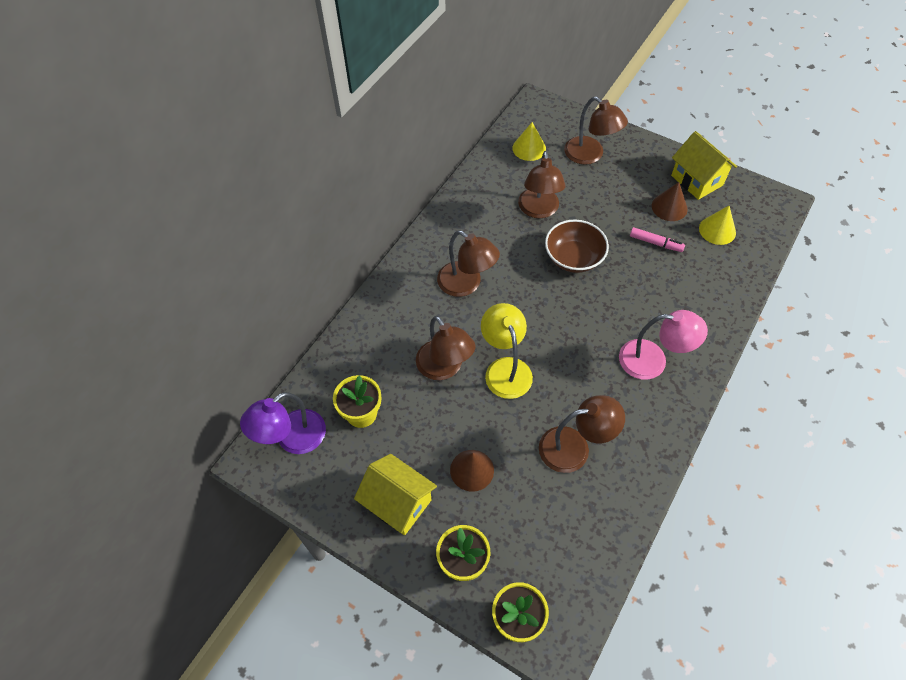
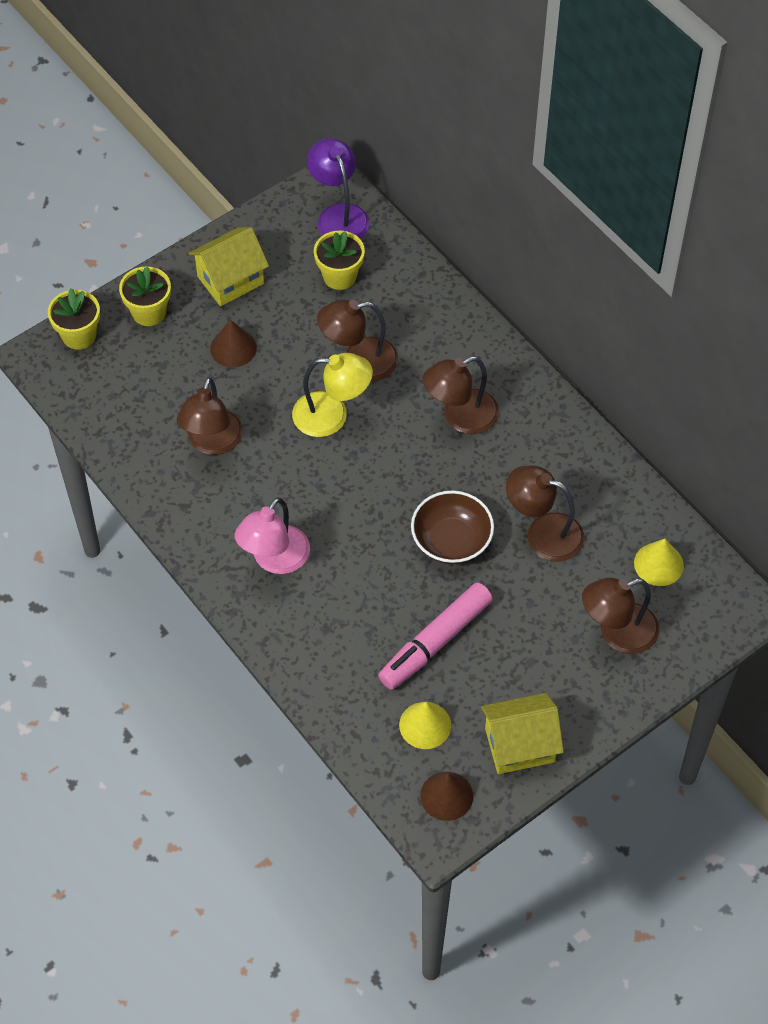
camera: 110 degrees right, 0 degrees up
pink marker [630,227,685,252] -> pink marker [378,582,493,690], size x1.91
brown cone [652,182,688,221] -> brown cone moved to [420,772,473,821]

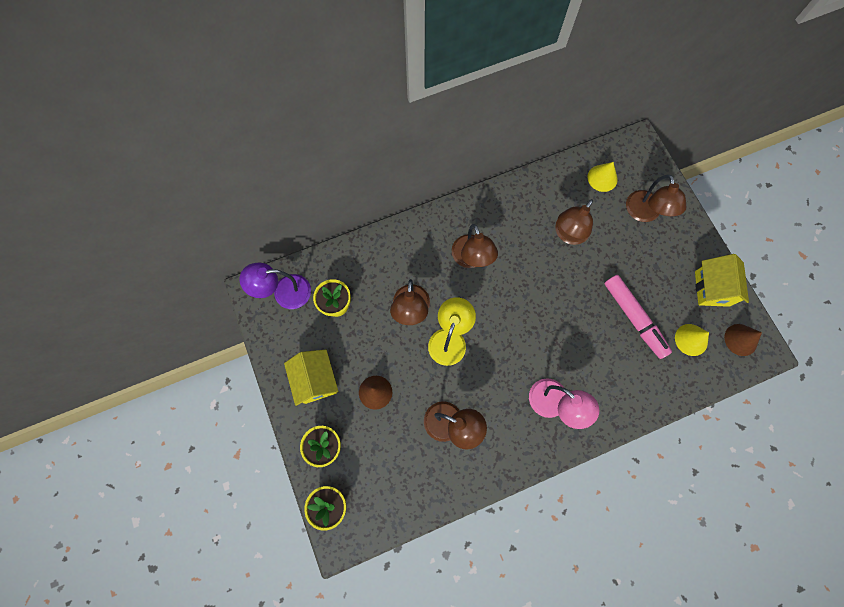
camera: 75 degrees left, 15 degrees up
brown bowl [411,490,494,564] -> none

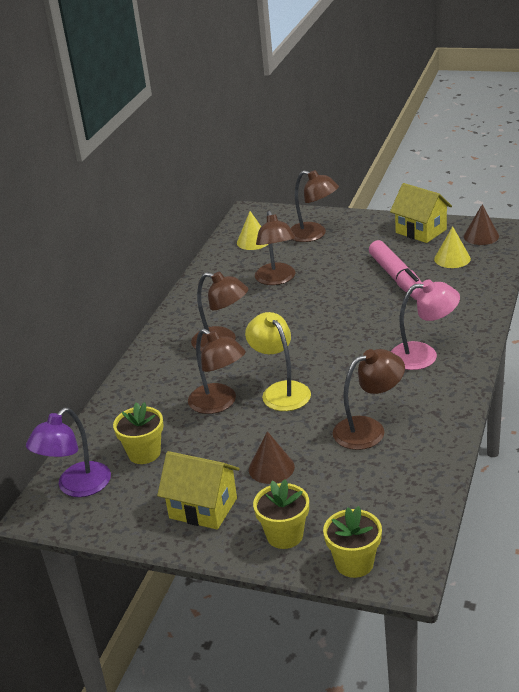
camera: 45 degrees left, 40 degrees down
pink marker [604,275,672,359] -> pink marker turned 60 degrees clockwise [369,240,422,300]

